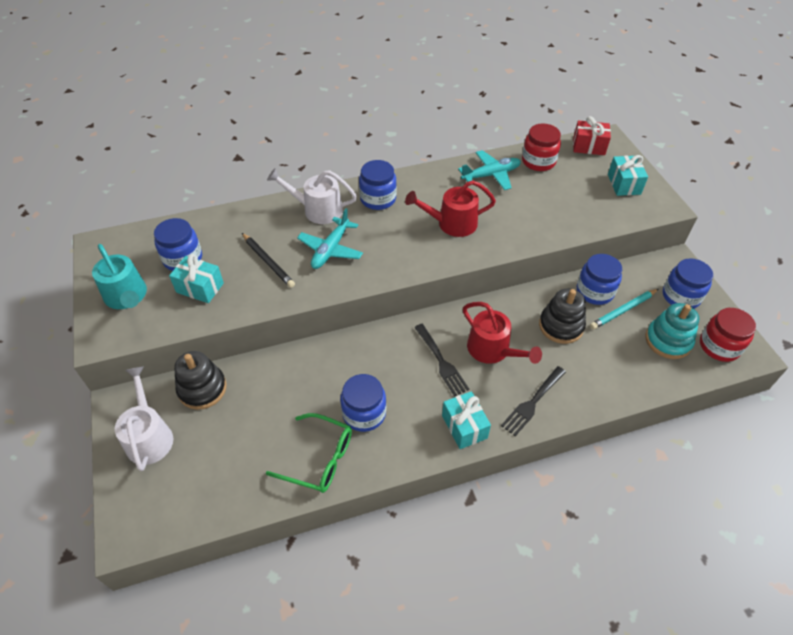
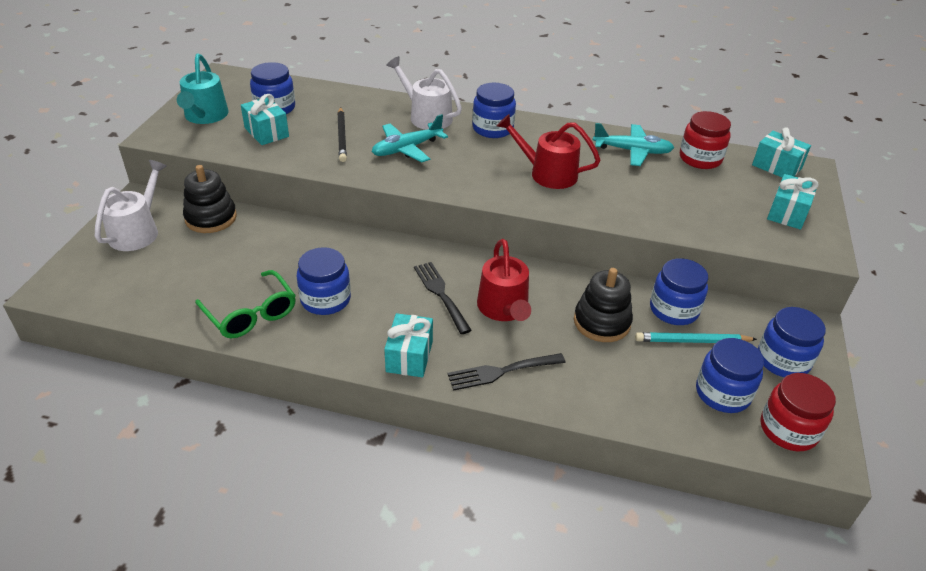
camera: 30 degrees right, 10 degrees down
black fork [414,324,469,396] -> black fork turned 150 degrees clockwise [414,262,472,334]
red gift [573,116,611,155] -> turquoise gift [752,128,811,178]
turquoise stacking toy [646,303,699,359] -> blue jar [696,338,764,413]

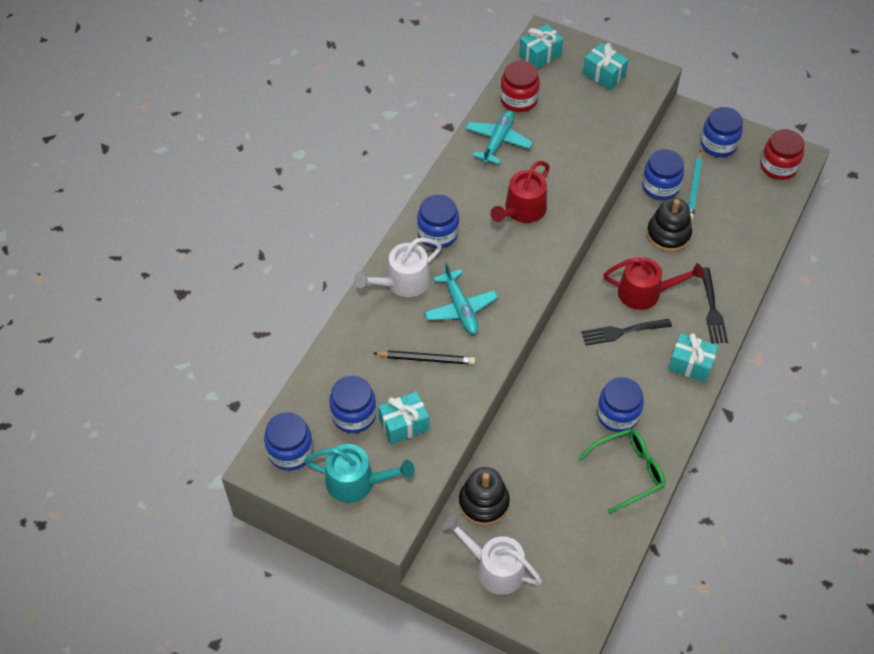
camera: 75 degrees left, 15 degrees up
blue jar [696,338,764,413] -> blue jar moved to [264,412,313,471]

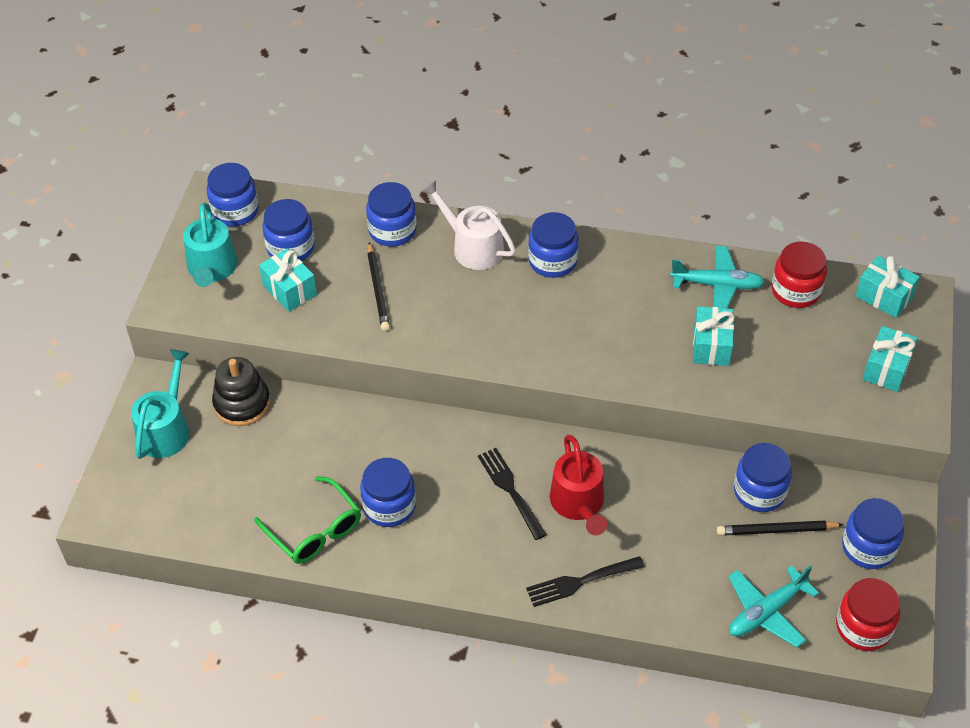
camera: 75 degrees right, 5 degrees down
turquoise plane [424,262,498,334] -> turquoise plane moved to [728,565,819,648]
white watering can [442,515,542,595] -> turquoise watering can [131,349,190,459]
red watering can [491,161,550,223] -> none
black stacking toy [647,198,692,252] -> none
turquoise gift [668,333,718,382] -> turquoise gift moved to [693,306,735,366]
turquoise pencil [689,150,702,220] -> black pencil [717,521,844,536]
none -> blue jar [366,182,417,247]

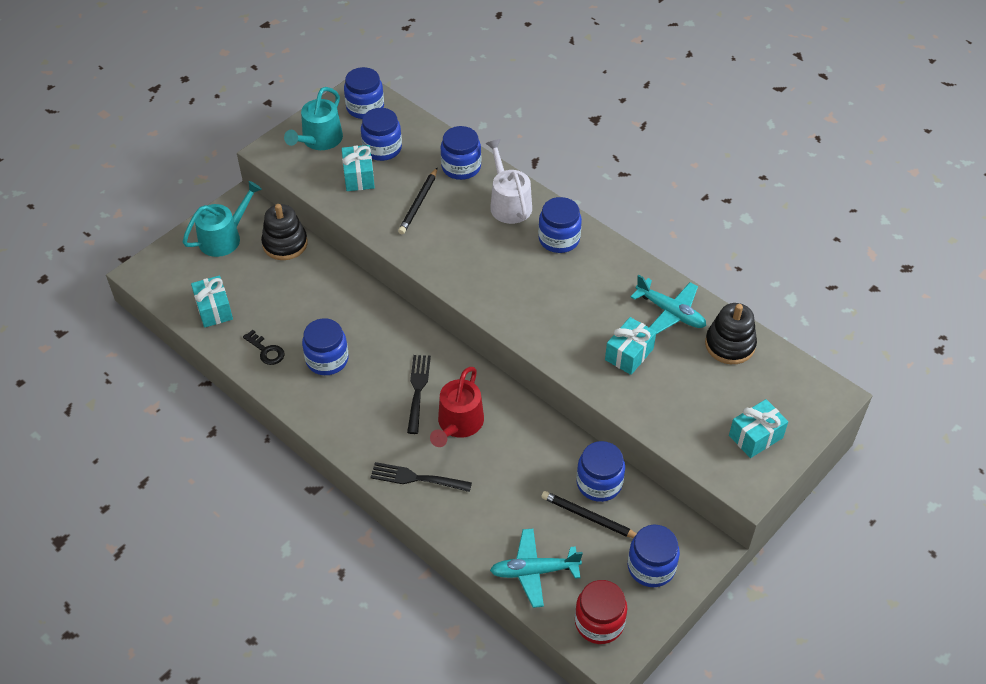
camera: 30 degrees right, 0 degrees up
green glasses [254,476,361,564] -> black key [243,329,285,365]
red jar [772,241,827,308] -> black stacking toy [705,303,757,364]
turquoise gift [856,255,920,318] -> turquoise gift moved to [191,275,233,328]

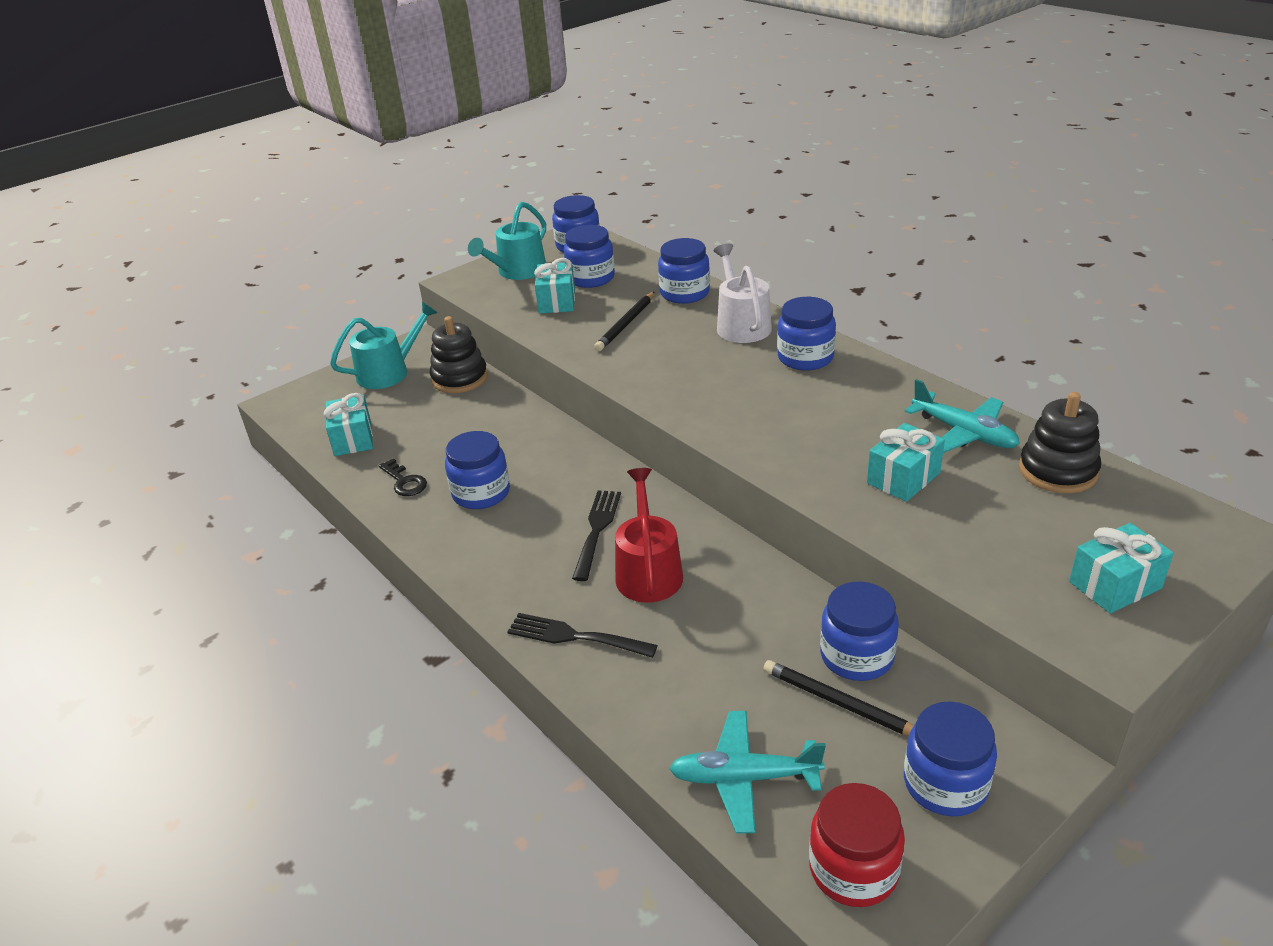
camera: 10 degrees right, 15 degrees down
red watering can [430,367,484,447] -> red watering can turned 150 degrees clockwise [615,468,683,603]

